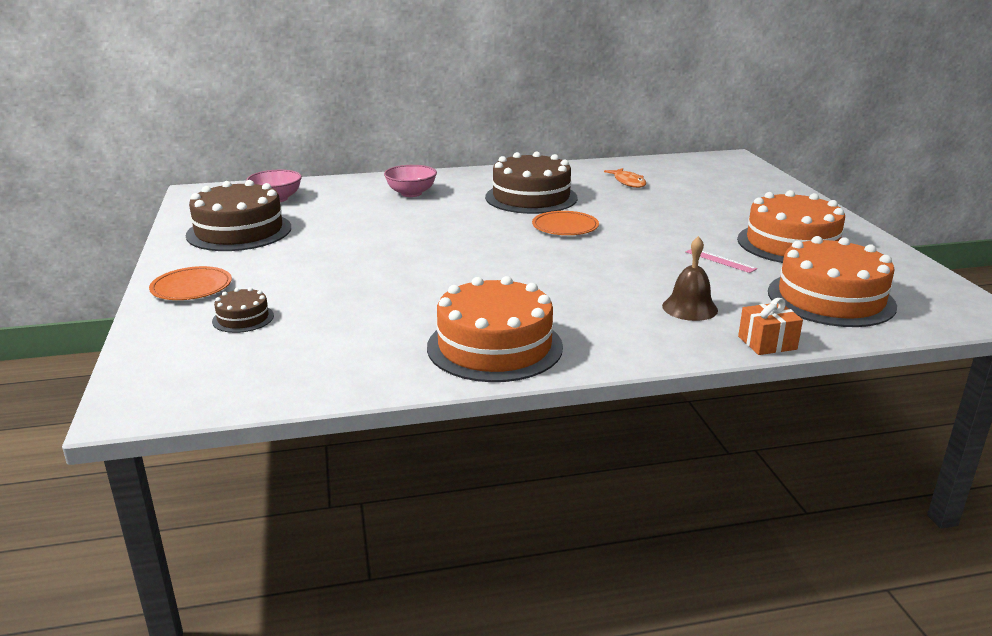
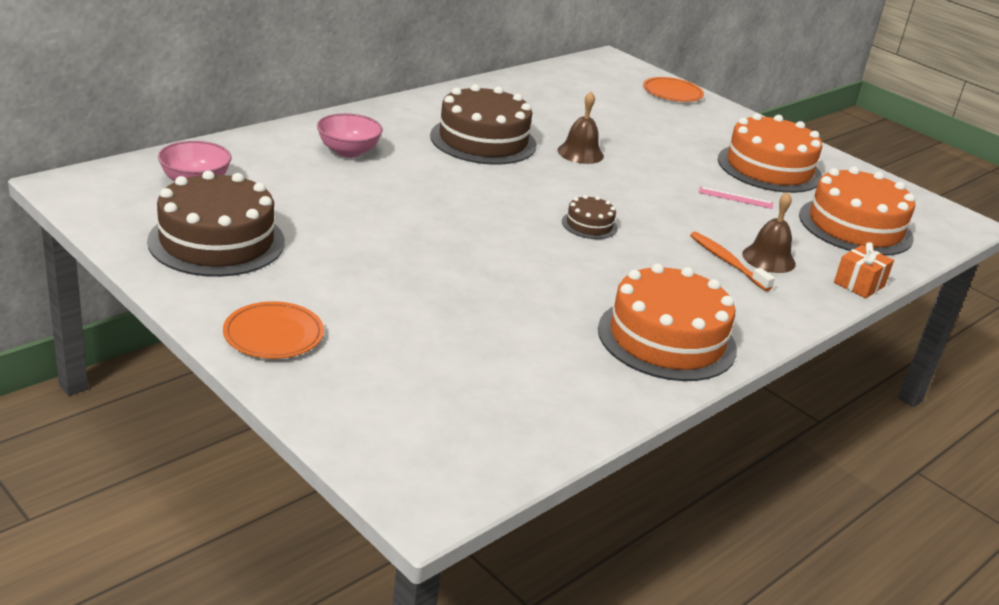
camera: 35 degrees left, 5 degrees up
brown cake [212,287,274,333] -> brown cake moved to [562,195,618,239]
orange plate [532,211,599,235] -> orange plate moved to [643,77,704,102]
orange fish [604,168,646,188] -> none
none -> brown bell [557,91,604,164]
none -> orange toothbrush [690,232,775,291]

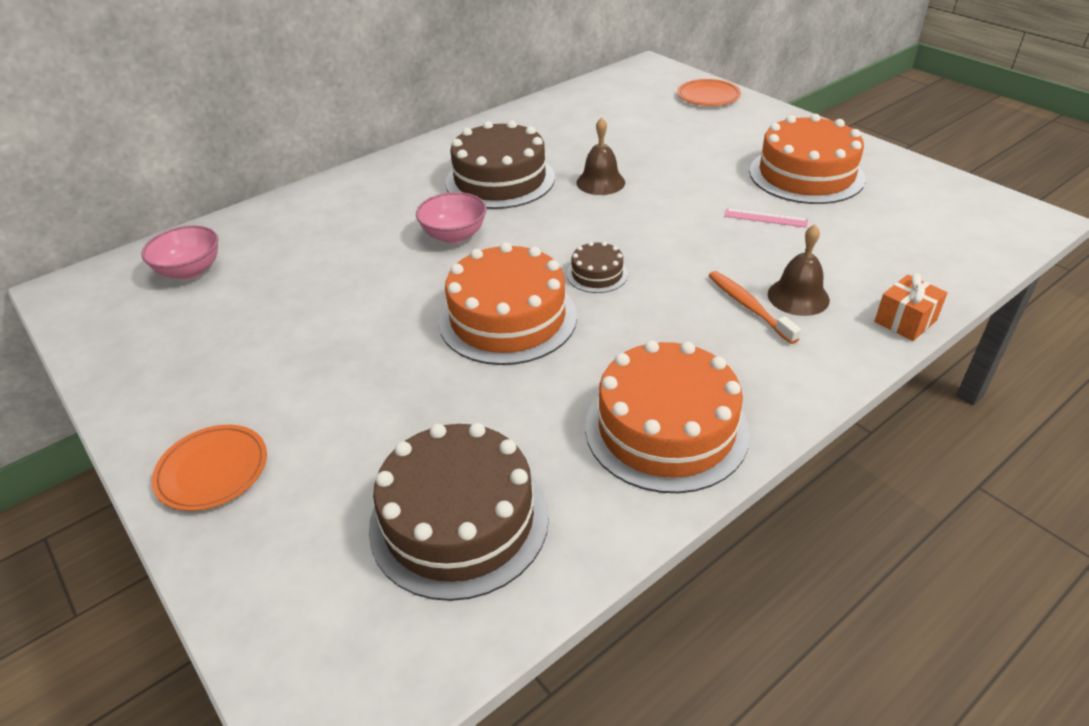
camera: 10 degrees right, 10 degrees up
brown cake [147,170,285,277] -> brown cake moved to [369,423,549,601]
pink bowl [317,113,383,158] -> pink bowl moved to [416,192,487,243]
orange cake [799,167,915,256] -> orange cake moved to [439,242,577,365]

